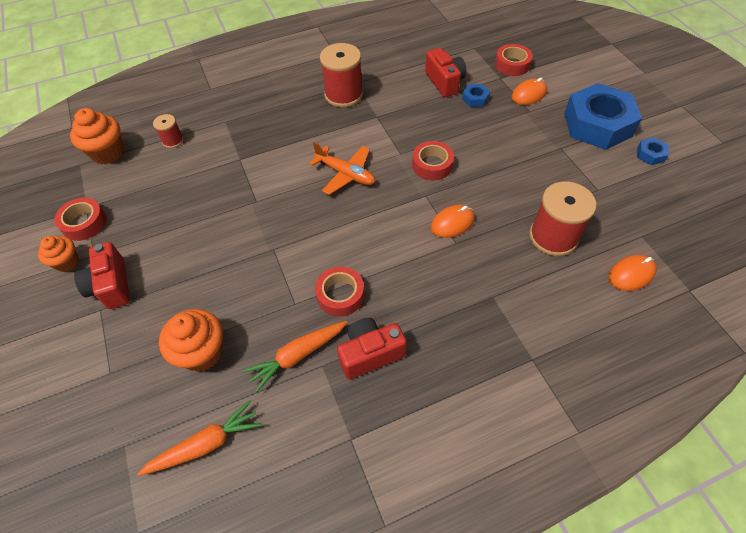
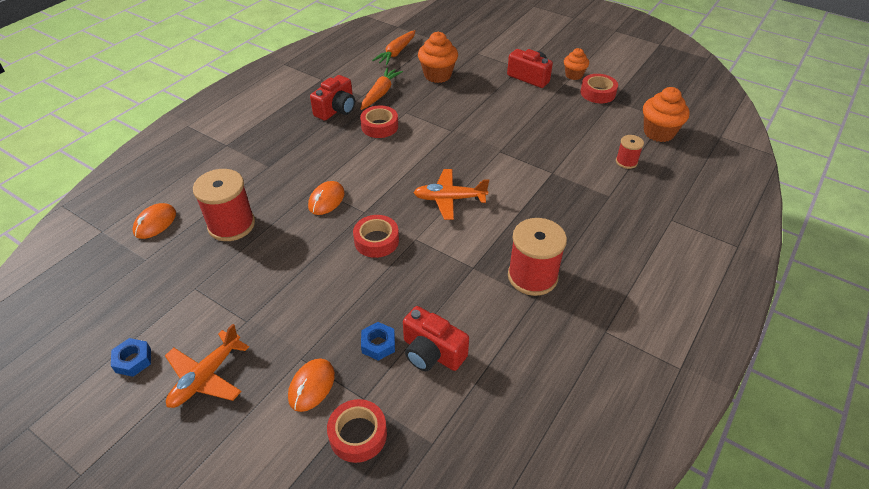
camera: 145 degrees right, 10 degrees down
blue nut [564,83,642,150] -> orange plane [165,324,249,408]

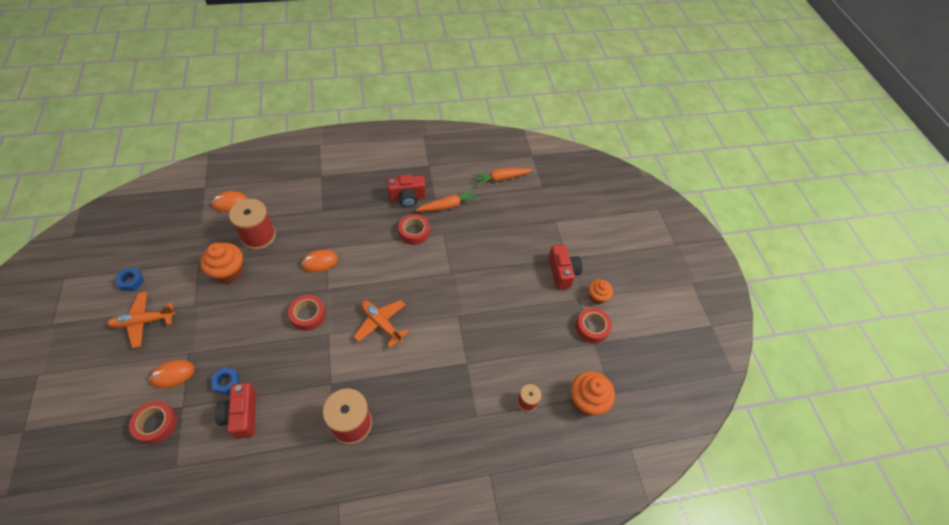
camera: 40 degrees right, 10 degrees up
orange cupcake [418,32,458,83] -> orange cupcake moved to [200,243,243,284]

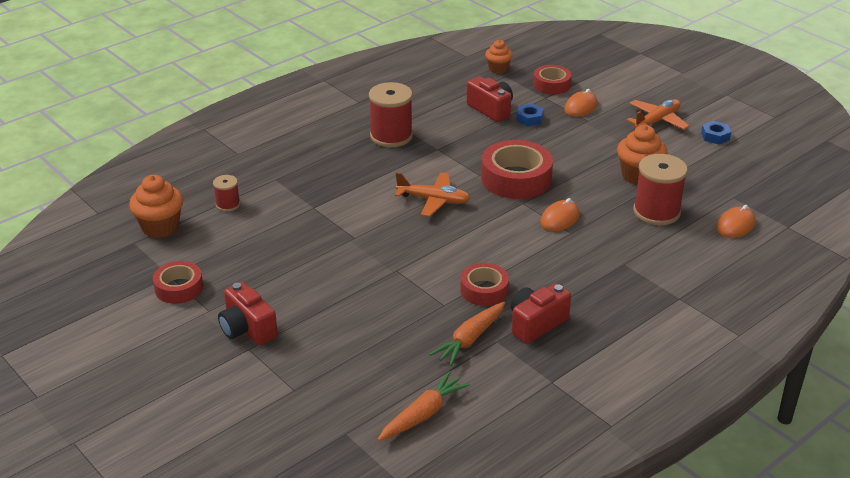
camera: 155 degrees right, 20 degrees down
red tape [288,295,326,331] -> red tape [481,140,553,199], size x1.67
orange cupcake [589,279,613,305] -> orange cupcake moved to [485,40,513,74]

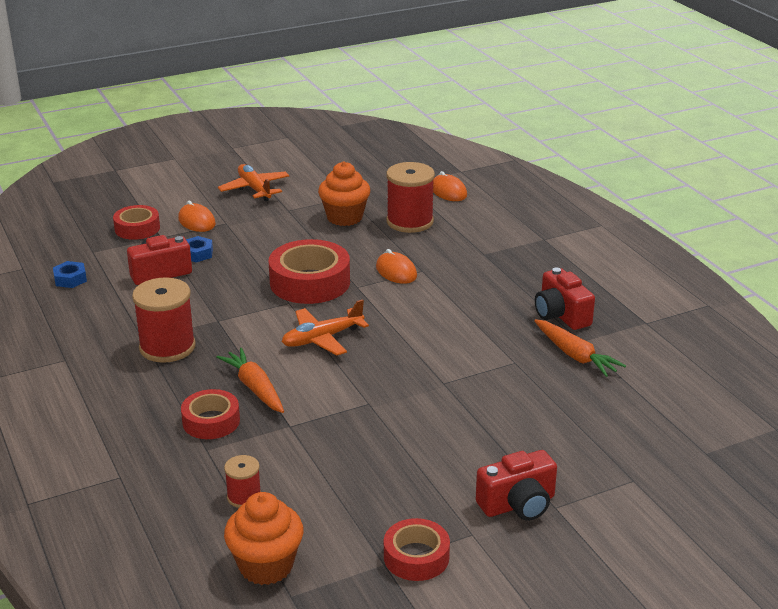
camera: 75 degrees left, 5 degrees down
orange carrot [377,371,470,441] -> orange carrot moved to [216,348,284,413]
orange plane [395,172,470,217] -> orange plane turned 150 degrees counterclockwise [282,299,369,356]
red tape [460,263,509,306] -> red tape moved to [181,389,240,439]
orange cupcake [485,40,513,74] -> none
blue nut [701,121,731,145] -> blue nut moved to [53,261,87,288]

